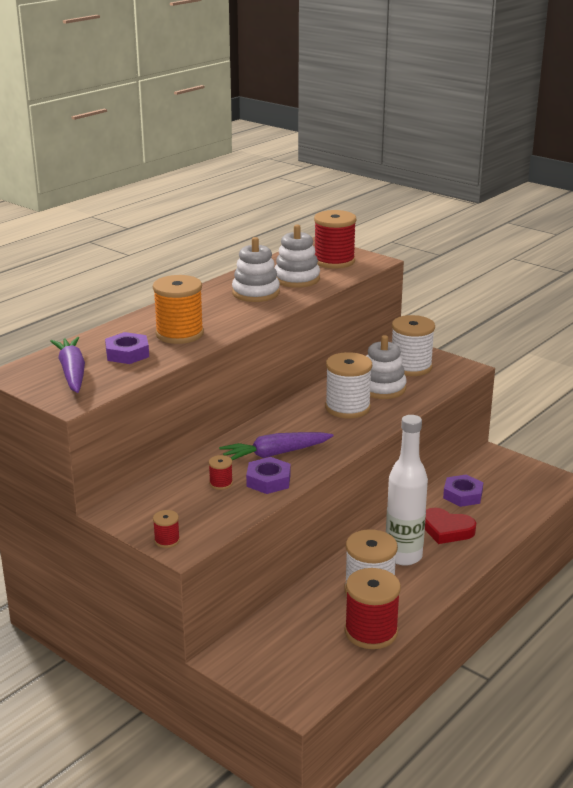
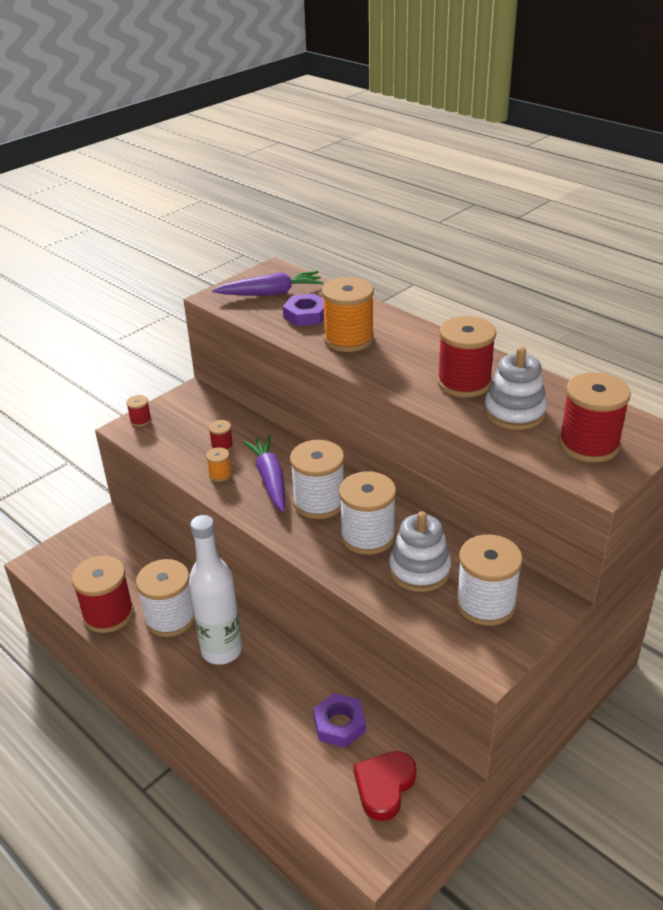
camera: 95 degrees right, 10 degrees up
white stacking toy [232,237,280,302] -> red spool [437,316,496,397]
purple nut [246,457,291,494] -> orange spool [206,447,232,482]
red heart [425,508,476,544] -> red heart moved to [353,751,416,821]
none -> white spool [290,440,344,519]

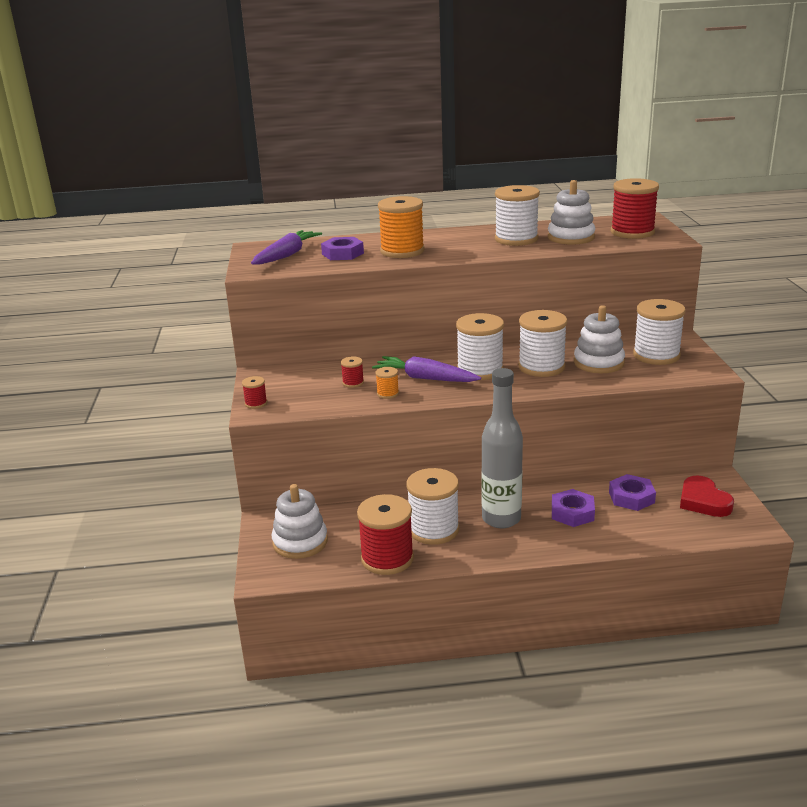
camera: 50 degrees left, 10 degrees down
white bottle [189,515,242,665] -> grey bottle [481,368,523,528]
red spool [437,316,496,397] -> white spool [495,185,540,246]
none -> white stacking toy [272,484,328,559]
none -> purple nut [552,489,595,527]

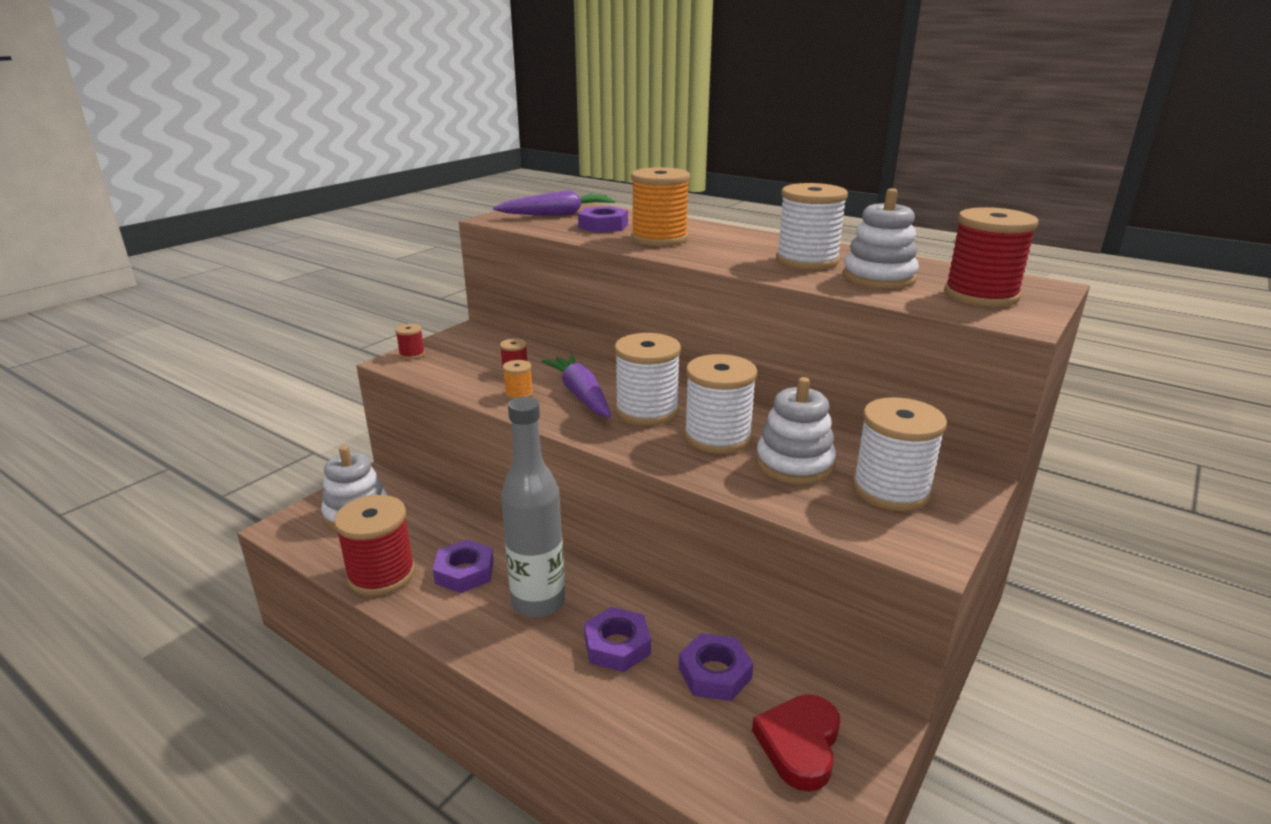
camera: 40 degrees right, 0 degrees up
white spool [406,468,459,545] -> purple nut [433,539,494,593]

